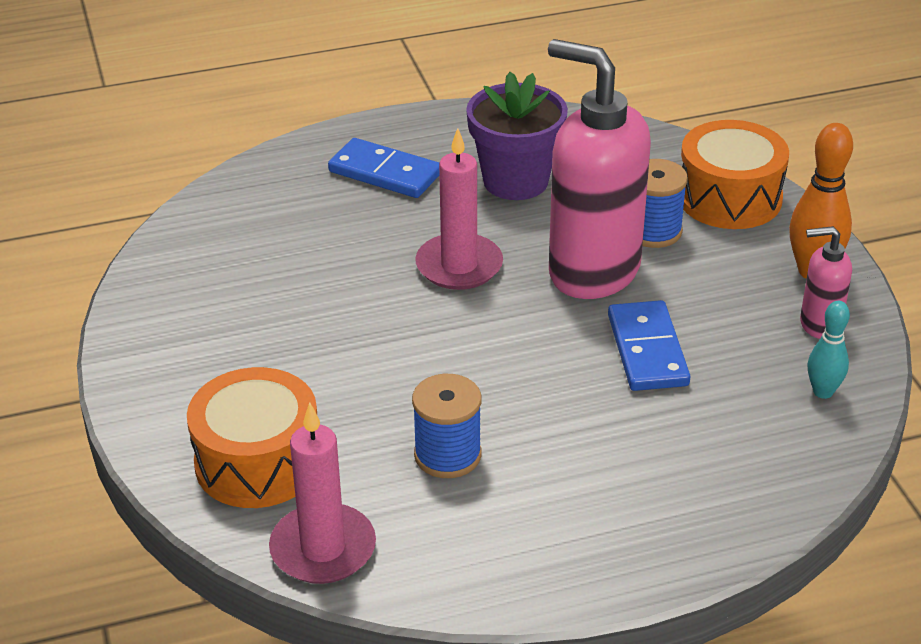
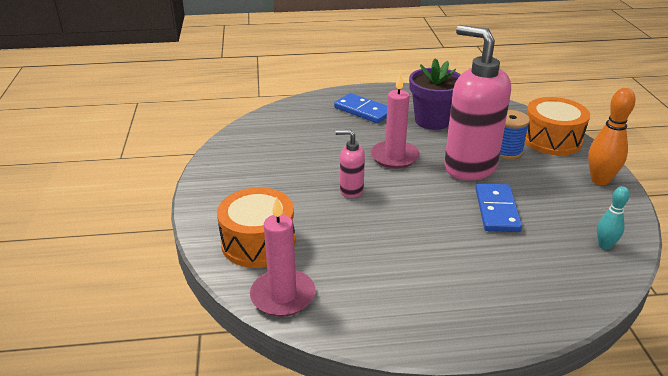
camera: 10 degrees right, 5 degrees down
blue spool [412,374,481,478] -> none
pink soap dispenser [800,226,852,339] -> pink soap dispenser moved to [335,130,365,198]

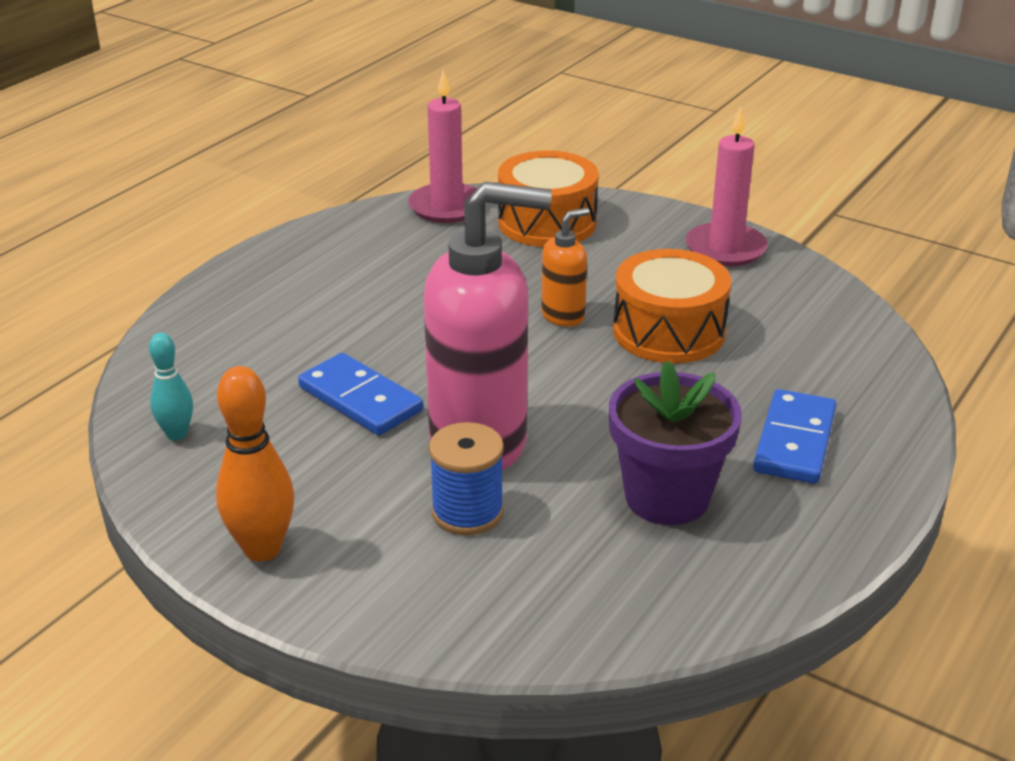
camera: 130 degrees right, 0 degrees up
blue domino [334,93,387,123] -> blue domino turned 60 degrees counterclockwise [753,389,837,484]
pink soap dispenser [335,130,365,198] -> orange soap dispenser [541,208,590,327]
pink candle [371,73,419,169] -> pink candle moved to [686,106,768,266]
orange drum [525,97,590,155] -> orange drum moved to [613,249,731,363]

